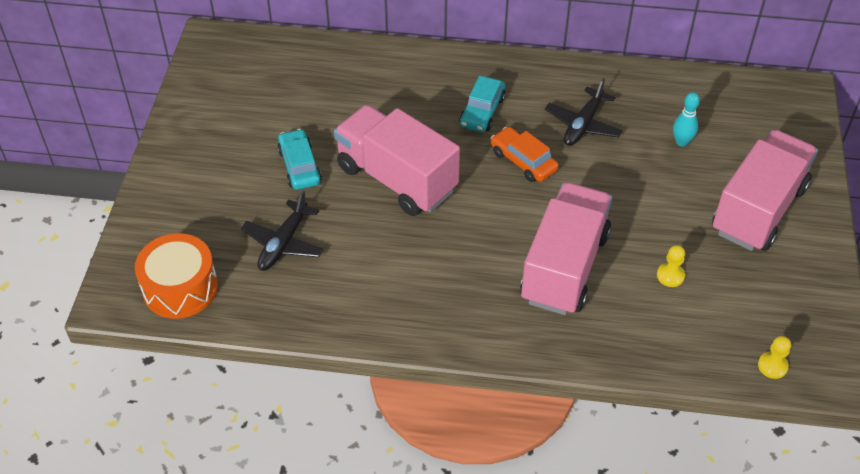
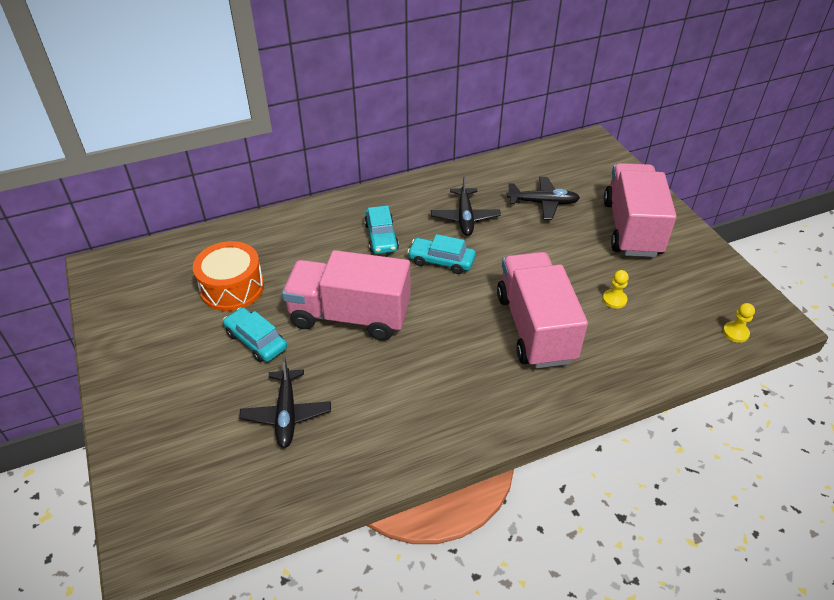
camera: 30 degrees left, 5 degrees down
orange drum [135,233,218,319] -> orange drum moved to [193,241,264,311]
orange car [491,127,559,182] -> turquoise car [407,234,476,274]
turquoise bowling pin [673,92,700,147] -> black plane [507,177,580,220]

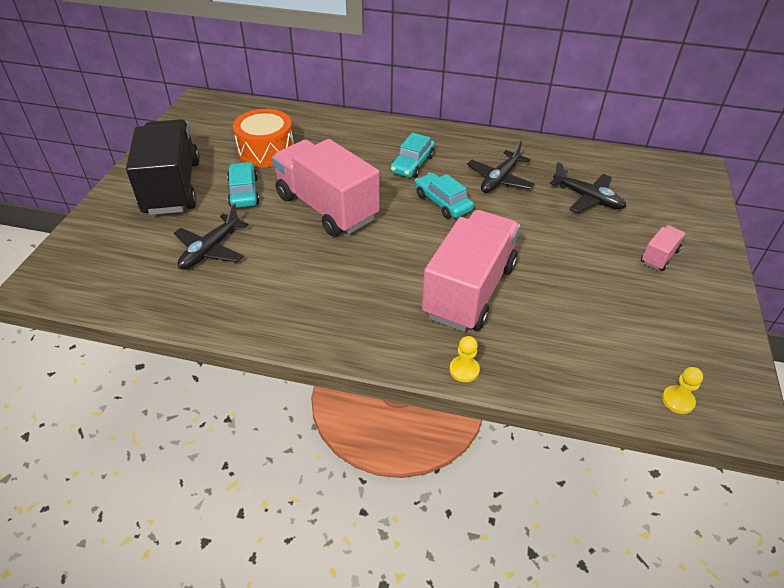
camera: 35 degrees right, 0 degrees up
yellow pawn [603,270,629,309] -> yellow pawn moved to [450,336,480,382]
pink truck [604,163,677,257] -> pink truck [641,225,686,271], size x0.43
none -> black truck [126,119,200,215]

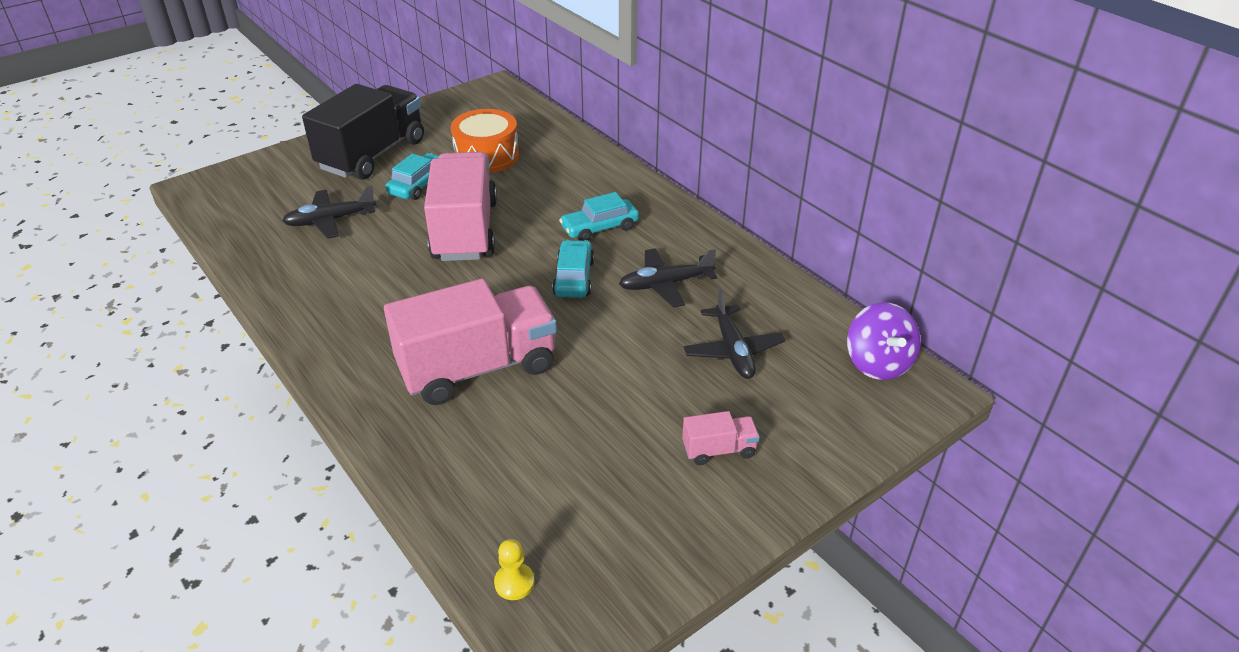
camera: 40 degrees right, 5 degrees down
yellow pawn [450,336,480,382] -> none
none -> purple spinning top [847,302,921,380]

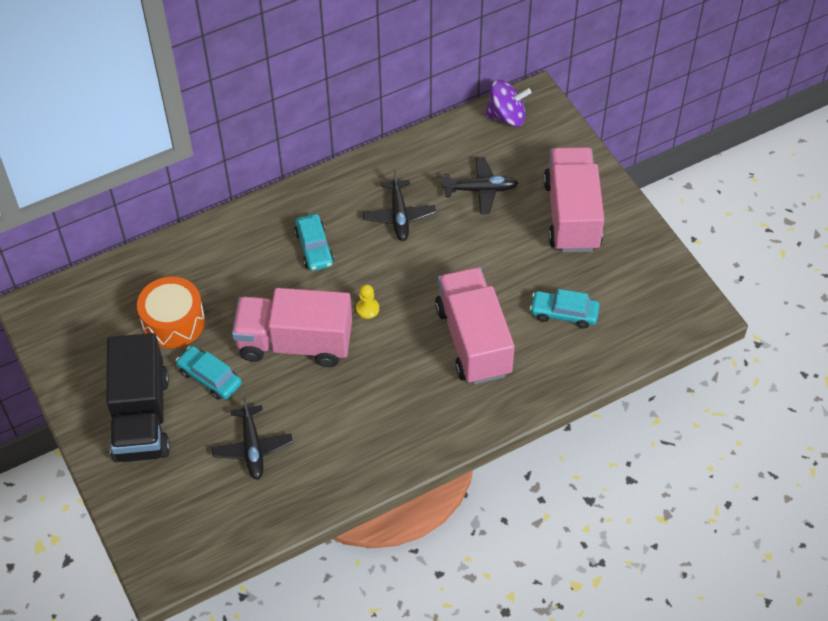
camera: 80 degrees left, 15 degrees up
black truck [302,84,424,180] -> black truck turned 135 degrees counterclockwise [106,333,170,462]
yellow pawn [494,539,535,600] -> yellow pawn moved to [356,285,379,319]
turquoise car [552,240,594,298] -> turquoise car moved to [530,289,600,329]
pink truck [682,411,760,465] -> pink truck [543,147,604,252], size x2.34

